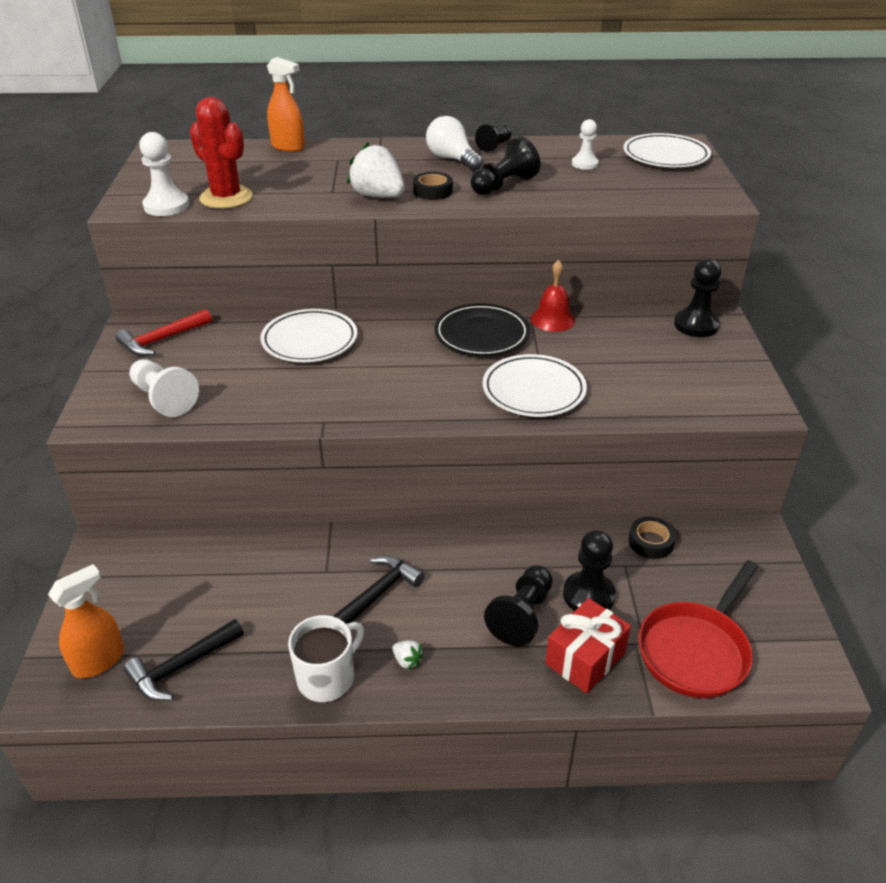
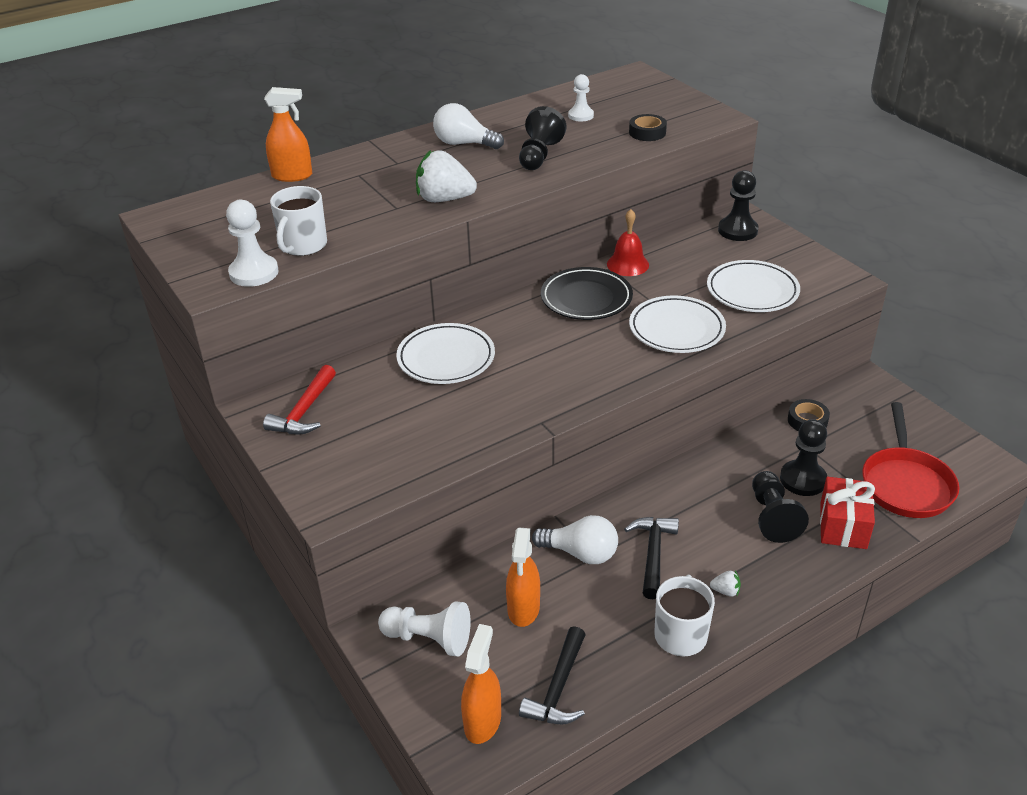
camera: 30 degrees left, 0 degrees up
white pawn [129,359,199,417] -> white pawn moved to [378,601,471,656]
red cactus [190,97,253,209] -> white mug [270,186,327,256]
black tape [413,172,453,200] -> black tape moved to [629,114,667,141]
black pawn [475,124,512,152] -> none
white plate [623,133,711,167] -> white plate moved to [707,260,800,312]
none -> orange spray bottle [506,528,540,627]
none -> white light bulb [532,515,618,564]

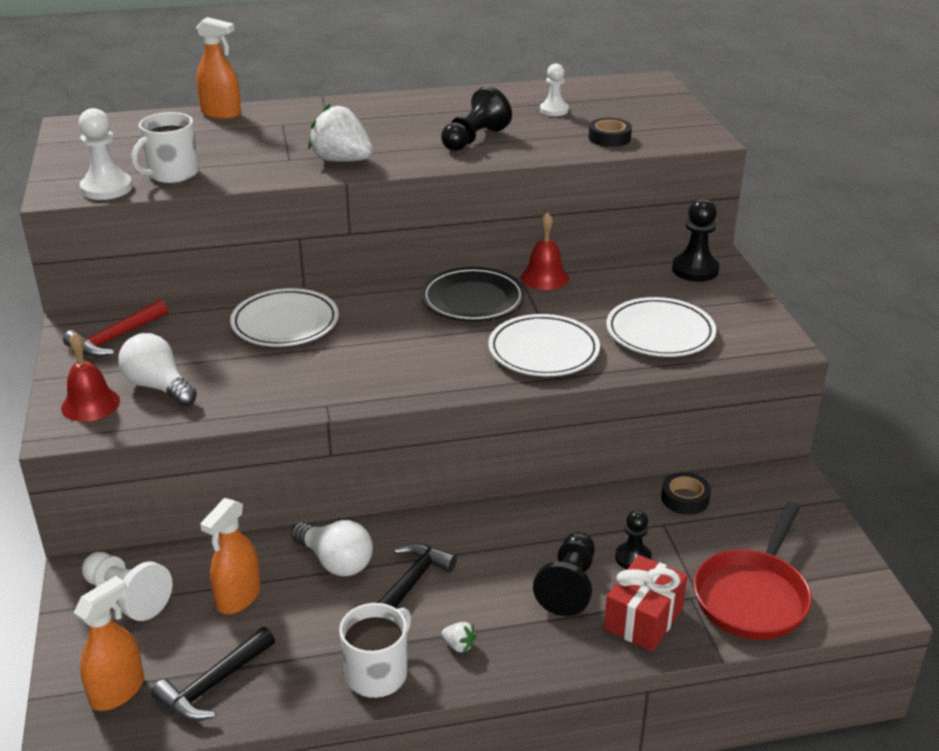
camera: 20 degrees right, 5 degrees down
white light bulb [433,103,504,149] -> white light bulb moved to [118,333,197,407]
black pawn [780,419,827,496] -> black pawn [615,510,652,569], size x0.66
none -> red bell [61,333,120,422]

